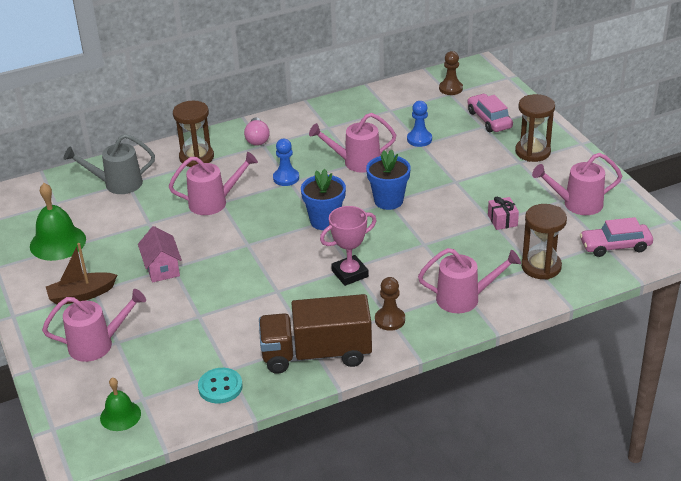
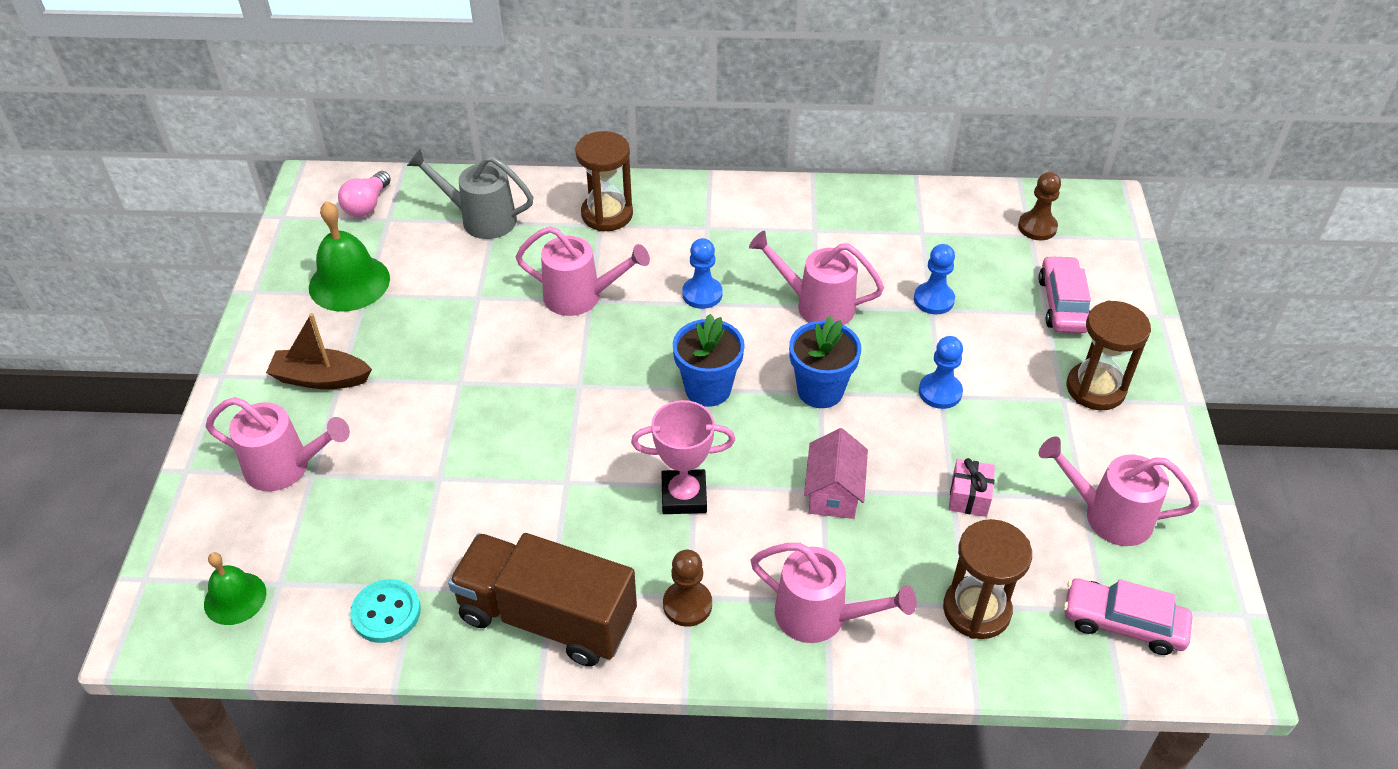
camera: 25 degrees right, 10 degrees up
pink house [138,226,182,283] -> pink house moved to [804,428,868,519]
pink light bulb [244,117,270,146] -> pink light bulb moved to [338,171,391,217]
none -> blue pawn [919,336,963,409]

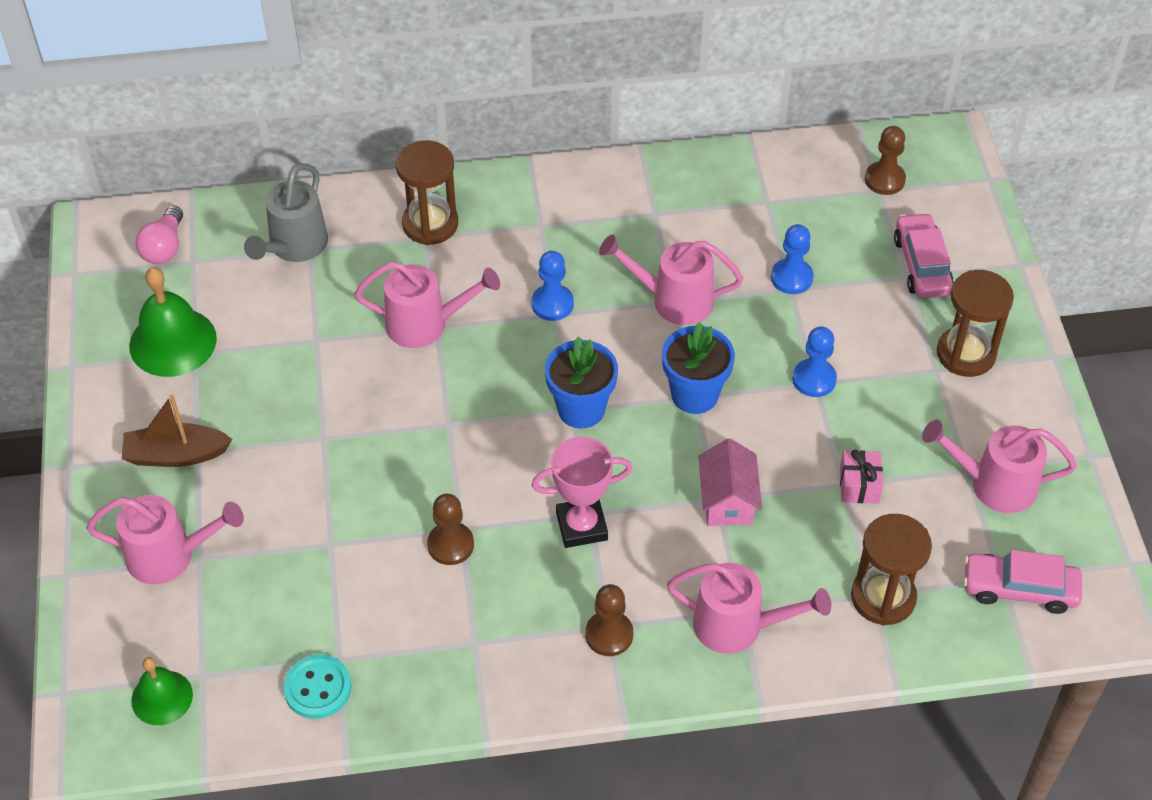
camera: 10 degrees left, 5 degrees up
grey watering can [407,149,533,239] -> grey watering can turned 75 degrees counterclockwise [244,163,328,262]
brown truck [448,533,637,666] -> none
none -> brown pawn [427,494,474,565]

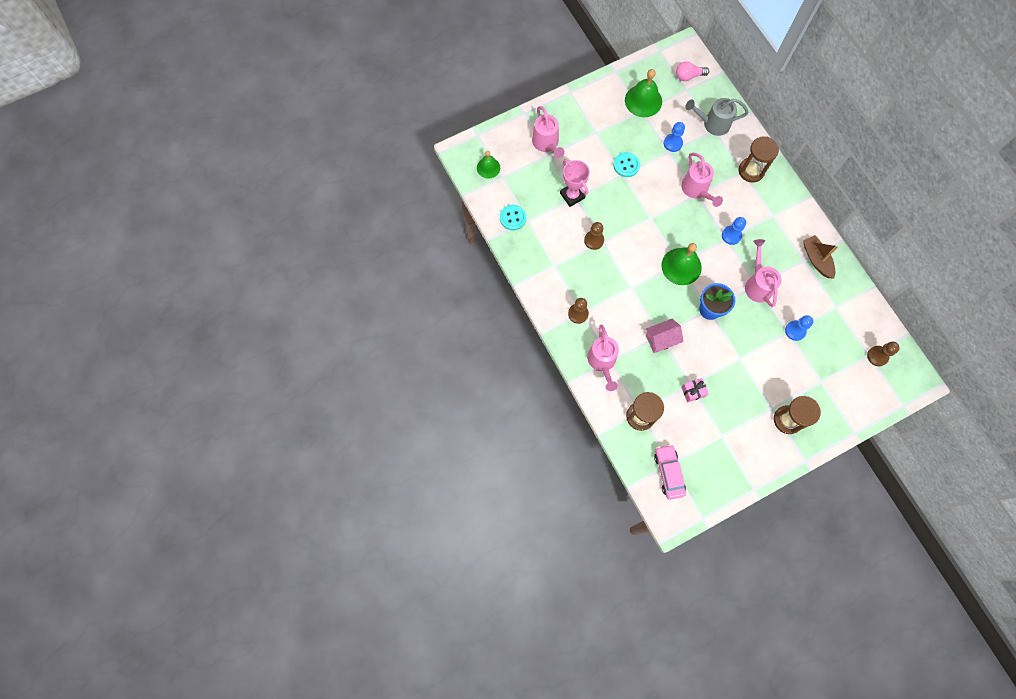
camera: 70 degrees right, 20 degrees up
brown boat [122,394,232,467] -> brown boat moved to [803,235,838,279]
pink trophy [532,437,632,548] -> pink trophy moved to [560,159,590,207]
blue flower pot [545,336,618,428] -> green bell [661,243,702,285]
blue pawn [792,327,837,397] -> blue pawn moved to [664,122,685,152]
pink car [894,212,954,298] -> none
pink watering can [922,420,1077,513] -> none
none -> turquoise button [614,152,640,177]

